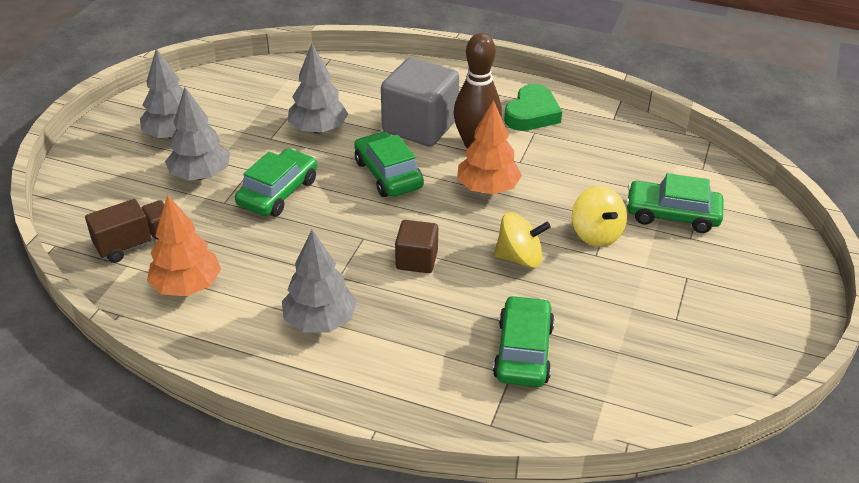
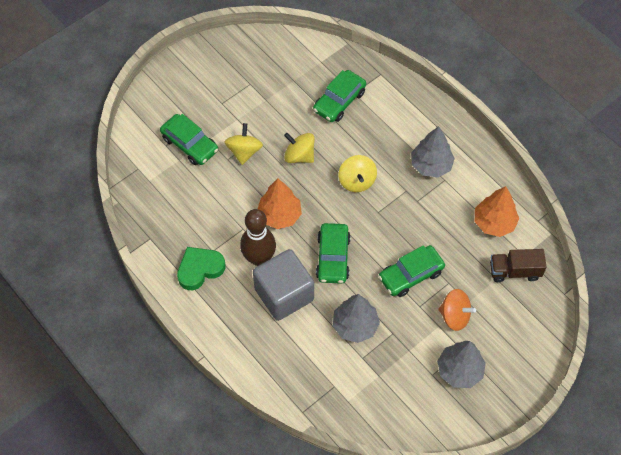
camera: 150 degrees left, 20 degrees up
grey tree [165,87,230,181] -> orange spinning top [439,289,476,331]
brown cube [395,220,438,273] -> yellow spinning top [339,155,377,192]

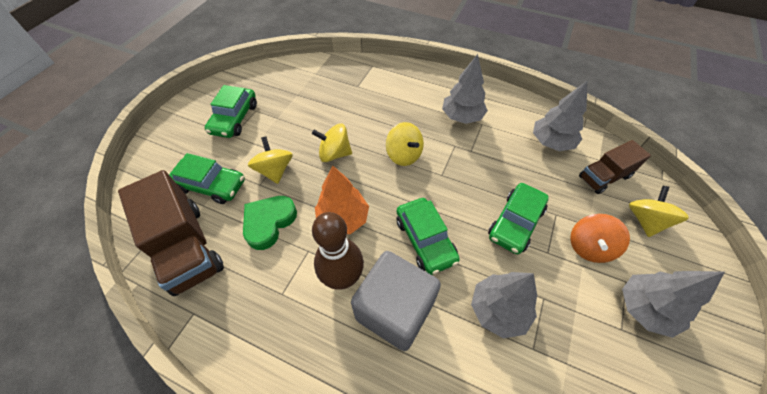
camera: 25 degrees left, 5 degrees down
green heart [177,247,226,290] -> green heart moved to [243,196,297,250]
green car [313,70,366,122] -> green car moved to [204,85,257,138]
orange spinning top [439,289,476,331] -> orange spinning top turned 120 degrees clockwise [570,214,630,263]
orange tree [475,186,519,237] -> grey tree [533,81,587,151]
none -> brown truck [118,170,224,296]
none -> yellow spinning top [629,186,689,237]

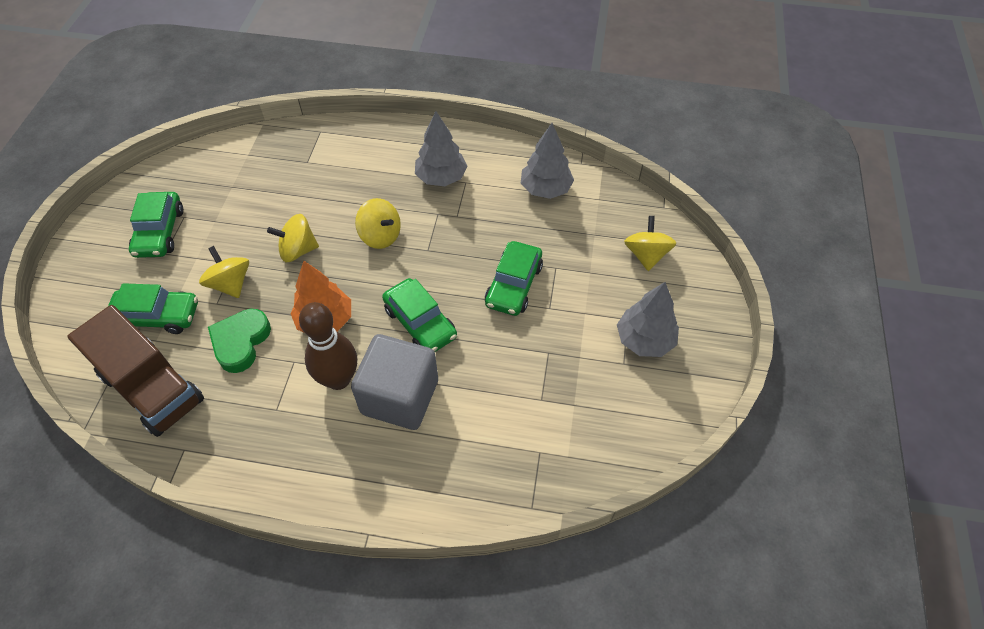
camera: 15 degrees left, 0 degrees up
grey tree [471,272,537,339] -> none
orange spinning top [570,214,630,263] -> none
brown truck [579,140,651,194] -> none

